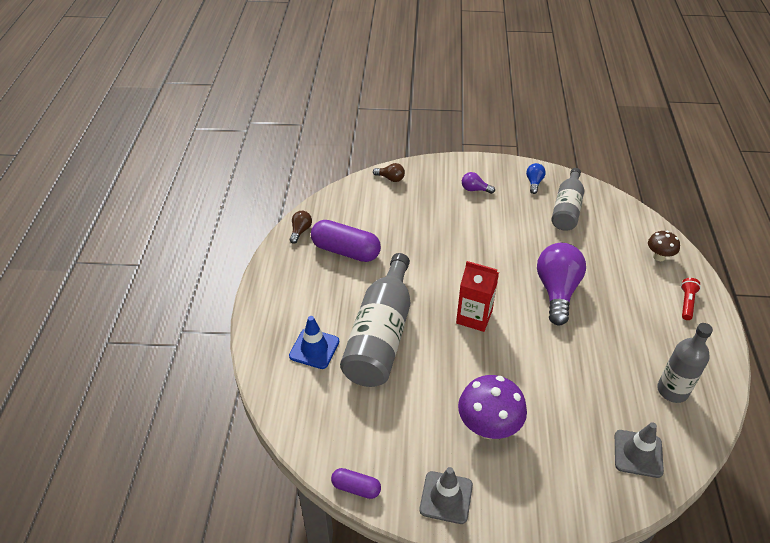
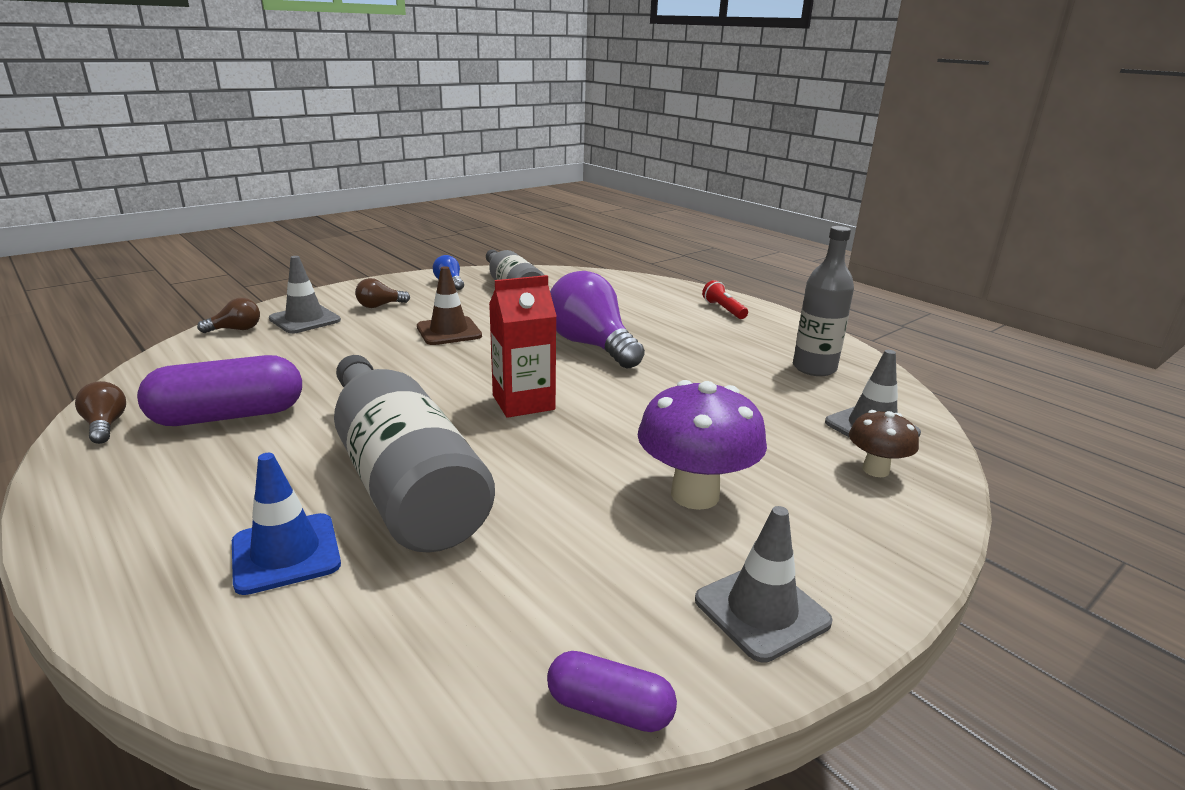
camera: 45 degrees left, 20 degrees down
purple capsule [331,468,381,499] -> purple capsule turned 45 degrees clockwise [547,651,677,732]
purple light bulb [462,172,495,194] -> brown light bulb [355,278,410,308]
brown mushroom [648,231,680,261] -> brown mushroom moved to [849,410,919,477]
none -> grey traffic cone [269,256,341,334]
none -> brown traffic cone [417,266,482,345]

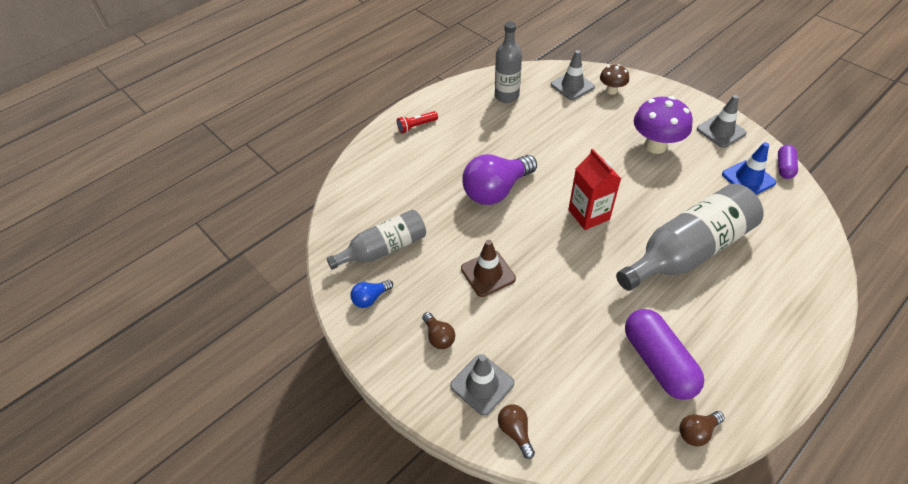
camera: 90 degrees left, 25 degrees up
blue traffic cone [232,453,341,595] -> blue traffic cone moved to [722,142,776,195]

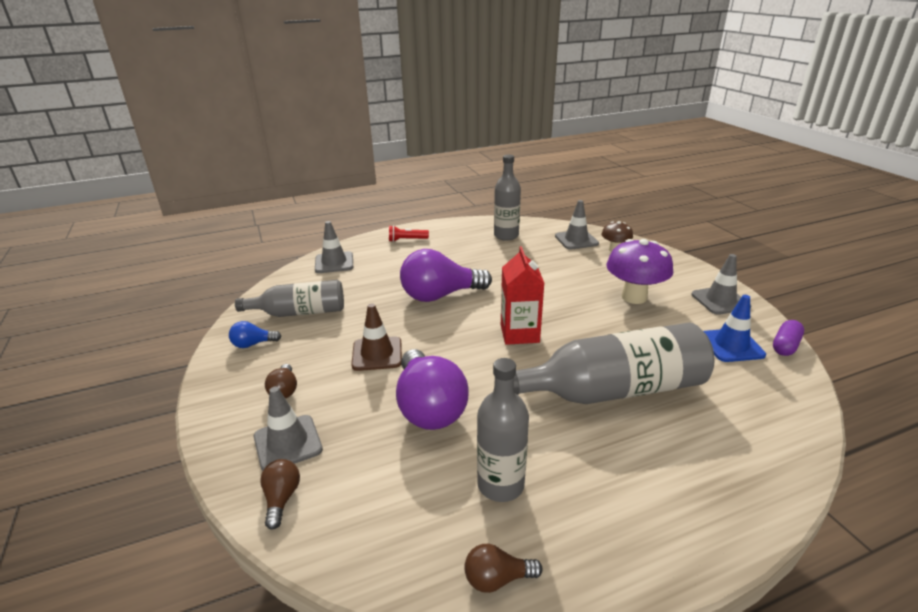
camera: 20 degrees right, 20 degrees down
purple capsule [625,309,704,400] -> grey bottle [477,358,529,502]
none -> grey traffic cone [315,221,353,273]
none -> purple light bulb [396,349,468,430]

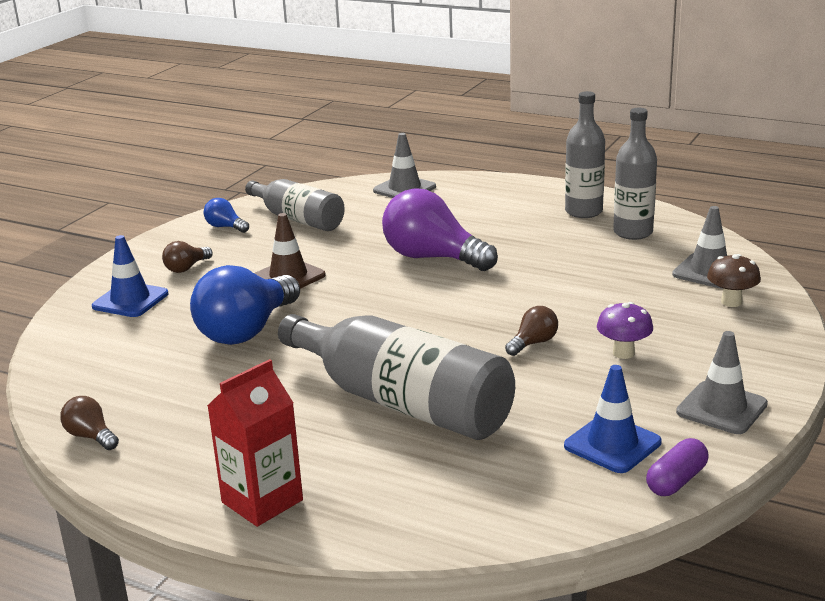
camera: 50 degrees right, 5 degrees down
grey traffic cone [254,386,323,471] -> blue traffic cone [92,235,168,317]
brown light bulb [260,459,300,530] -> brown light bulb moved to [505,306,558,356]
red flashlight [389,225,429,242] -> none
purple light bulb [396,349,468,430] -> blue light bulb [190,265,300,345]
grey bottle [477,358,529,502] -> grey bottle moved to [565,91,605,218]
red carton [501,246,544,345] -> red carton moved to [207,359,303,527]
purple mushroom [606,239,673,304] -> purple mushroom [597,302,653,359], size x0.57
purple capsule [773,320,804,356] -> purple capsule turned 45 degrees counterclockwise [646,438,708,496]

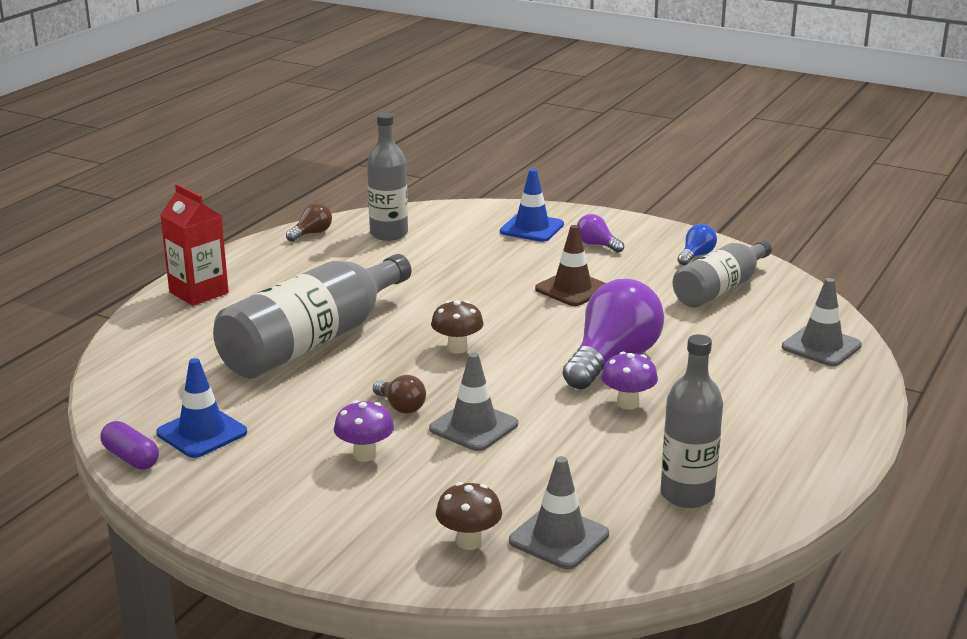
camera: 90 degrees right, 0 degrees up
brown light bulb [162,241,213,273] -> purple light bulb [577,214,624,253]
blue light bulb [190,265,300,345] -> none
grey bottle [565,91,605,218] -> grey bottle moved to [367,113,408,241]
grey traffic cone [676,331,768,434] -> grey traffic cone moved to [429,353,518,451]
none -> brown mushroom [431,300,484,354]
none -> purple mushroom [601,352,658,410]

